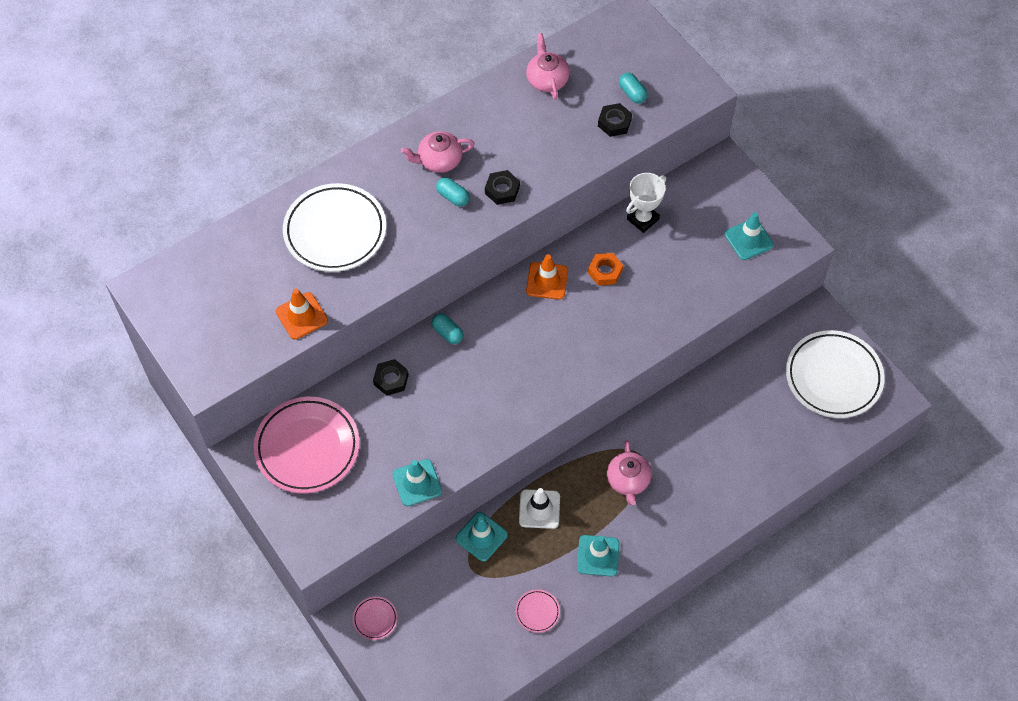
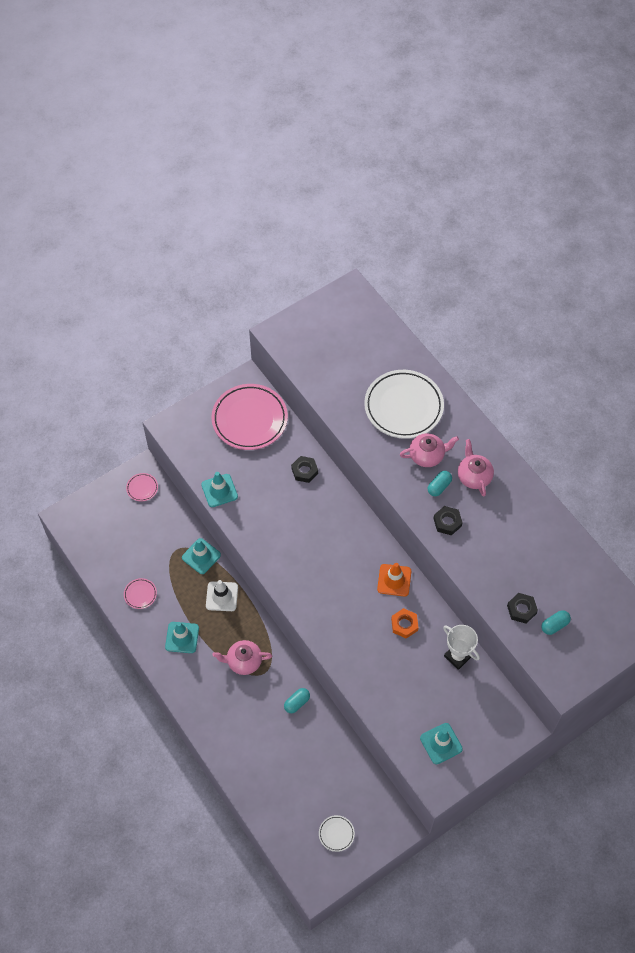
camera: 90 degrees right, 0 degrees up
orange traffic cone [276,289,328,340] -> none
turquoise capsule [432,313,463,344] -> turquoise capsule moved to [284,688,310,713]
pink teapot [526,33,570,99] -> pink teapot moved to [400,433,459,467]
white plate [786,330,885,418] -> white plate [319,815,355,852], size x0.42

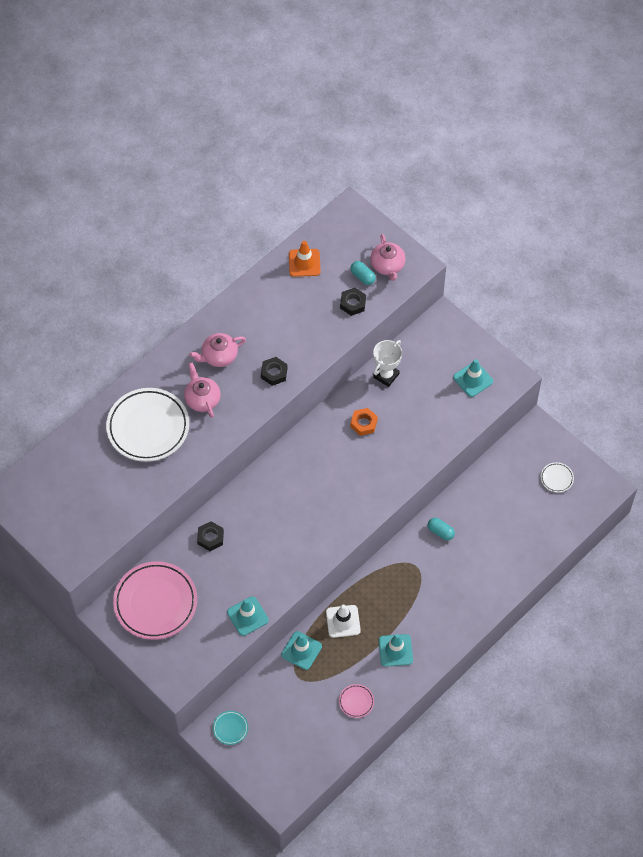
camera: 100 degrees left, 0 degrees up
pink plate [126,473,158,502] -> turquoise plate [213,711,248,745]
pink teapot [212,640,272,675] -> pink teapot moved to [370,234,406,281]
orange traffic cone [377,563,411,596] -> orange traffic cone moved to [289,241,321,277]
turquoise capsule [428,471,452,496] -> none

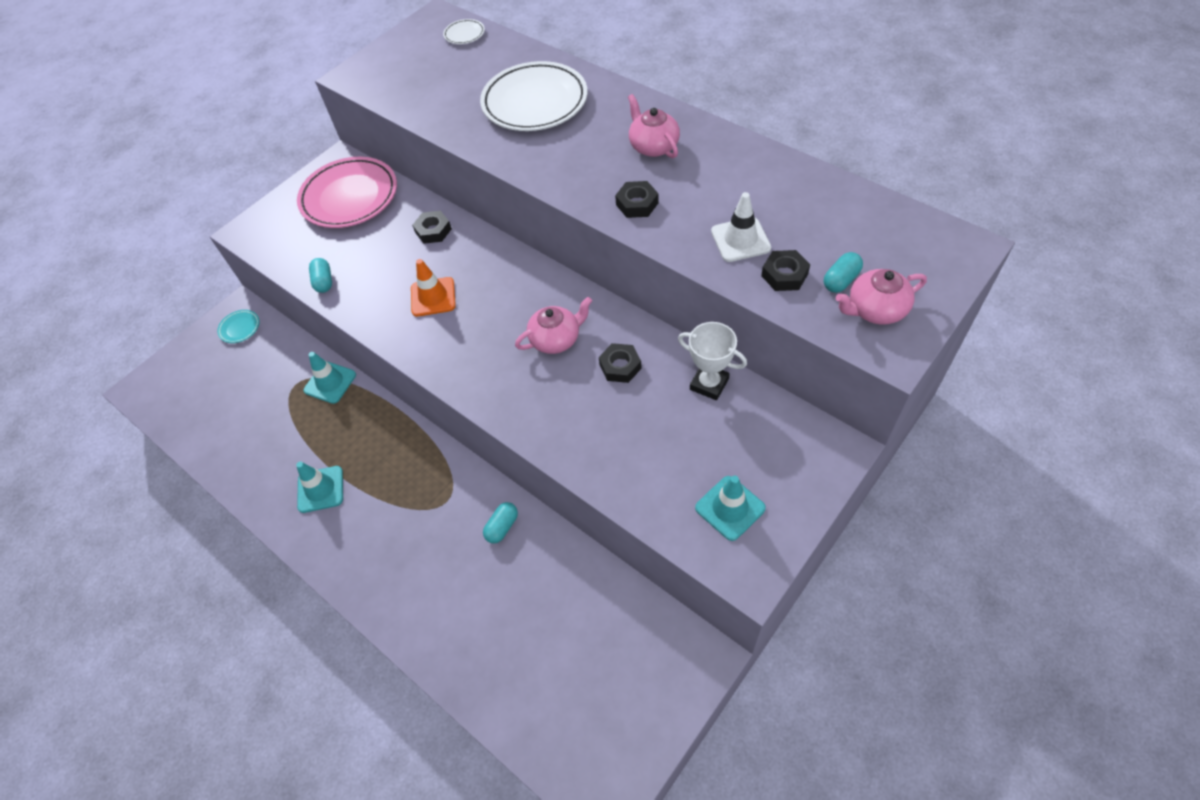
camera: 90 degrees right, 5 degrees down
pink teapot [184,362,221,418] -> pink teapot moved to [515,297,592,354]
turquoise traffic cone [227,596,269,636] -> turquoise capsule [309,258,332,293]
orange traffic cone [289,241,321,277] -> orange traffic cone moved to [411,259,456,317]
white traffic cone [326,605,361,638] -> white traffic cone moved to [711,192,771,262]
pink plate [339,684,374,718] -> none
orange nut [350,408,378,436] -> black nut [599,343,642,383]
white plate [540,462,574,493] -> white plate moved to [443,19,485,44]

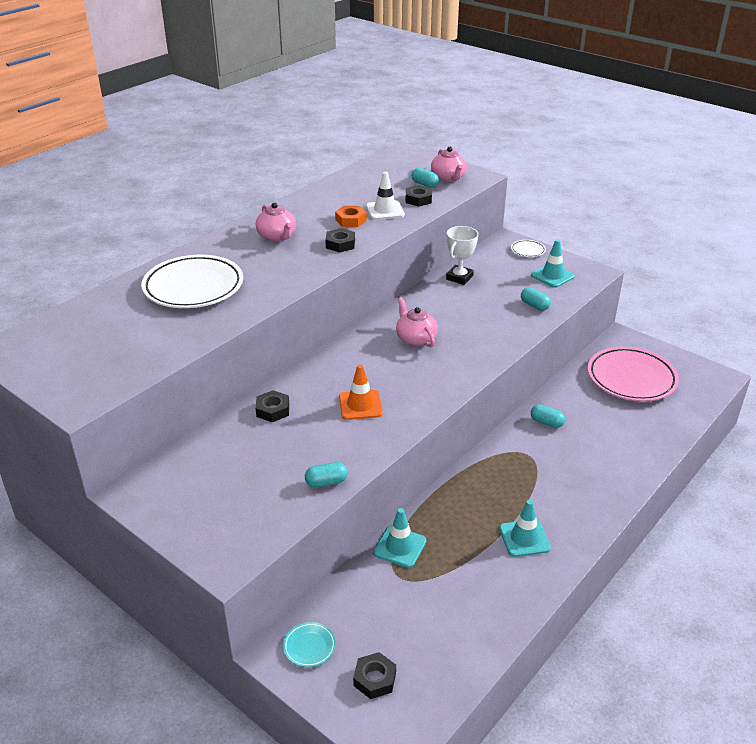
camera: 95 degrees left, 20 degrees down
pink plate [297,157,397,228] -> pink plate moved to [588,347,679,401]
white plate [443,19,485,44] -> white plate moved to [511,240,546,257]
black nut [599,343,642,383] -> black nut moved to [353,652,396,699]
pink teapot [628,94,680,158] -> pink teapot turned 90 degrees counterclockwise [256,202,296,241]
none -> orange nut [335,206,367,227]
none -> turquoise capsule [521,287,551,311]

